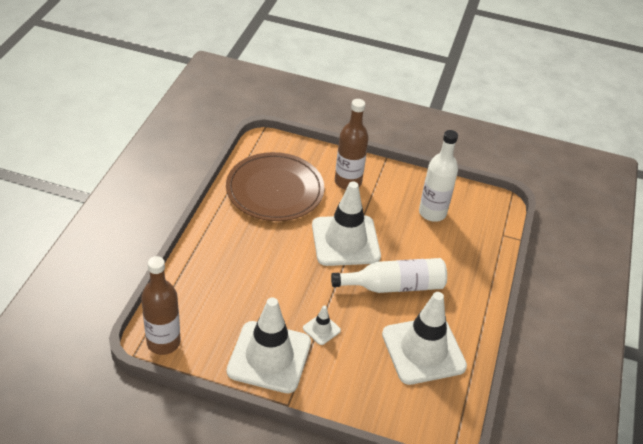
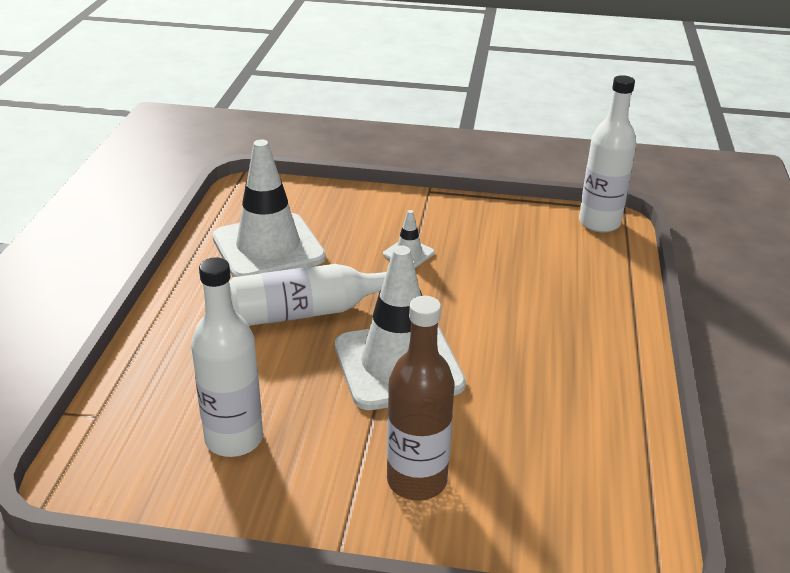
camera: 175 degrees right, 10 degrees down
brown bottle [141,256,181,355] -> white bottle [579,75,636,232]
brown plate [226,152,324,221] -> none
white traffic cone [227,297,311,393] -> none

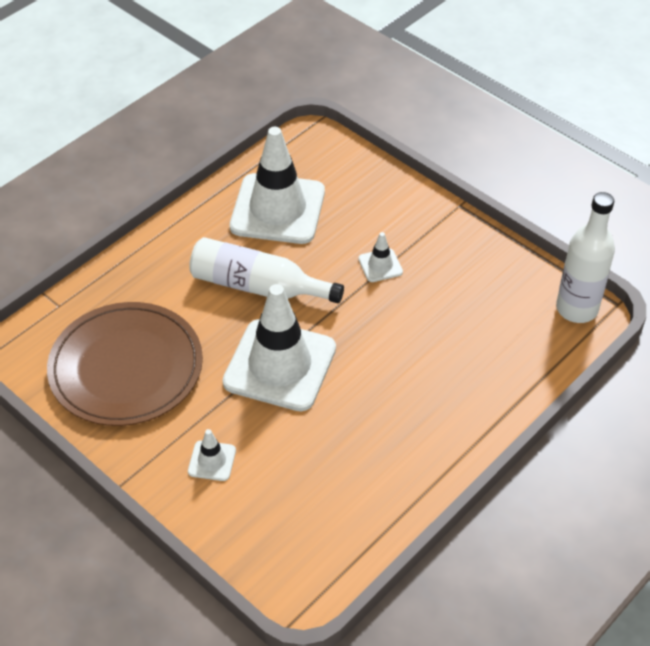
camera: 35 degrees right, 15 degrees up
white bottle [191,258,263,457] -> brown plate [47,302,203,426]
brown bottle [387,296,454,501] -> white traffic cone [188,429,236,481]

